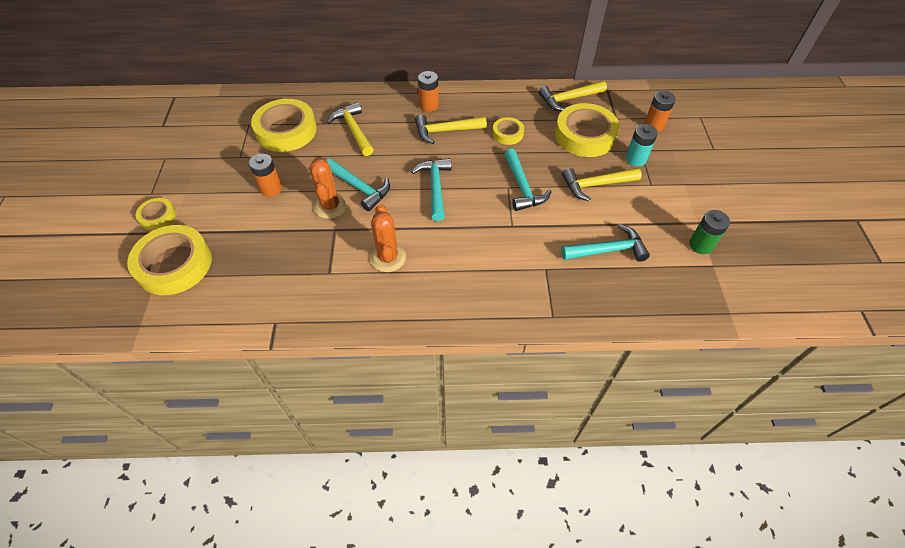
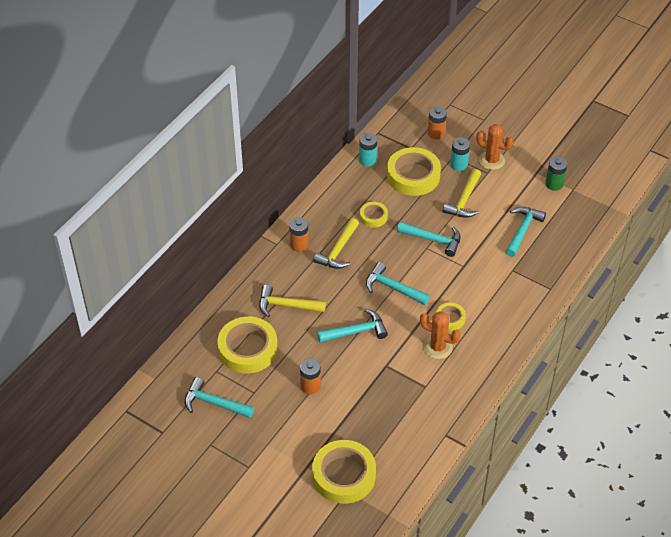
camera: 55 degrees left, 5 degrees down
yellow tape [135,198,176,230] -> yellow tape moved to [436,303,466,331]
orange cactus [309,158,347,219] -> orange cactus moved to [476,124,514,170]
yellow hammer [539,81,607,111] -> turquoise battery [359,133,377,166]
none -> turquoise hammer [185,377,254,418]

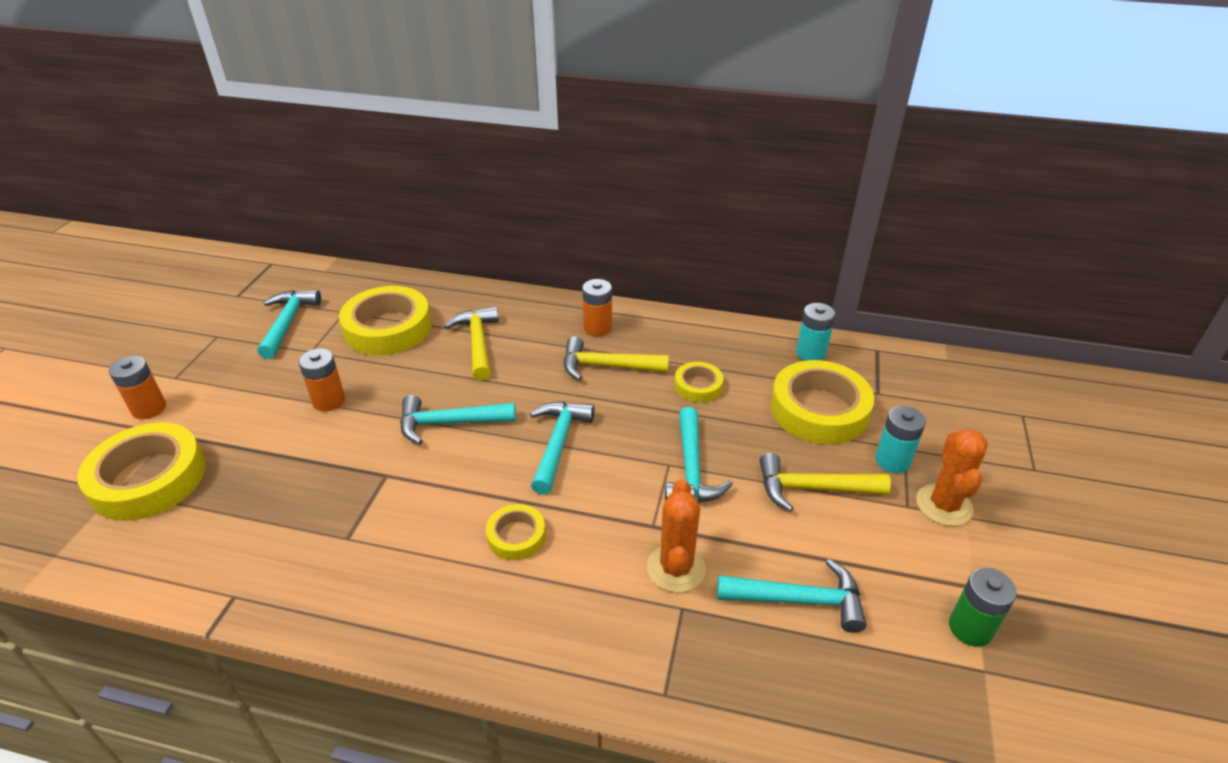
camera: 70 degrees right, 10 degrees down
turquoise hammer [317,309,388,343] -> turquoise hammer turned 120 degrees clockwise [400,395,516,445]
orange cactus [420,312,461,359] -> orange cactus moved to [647,479,706,593]
orange battery [428,106,447,140] -> orange battery moved to [109,356,166,419]

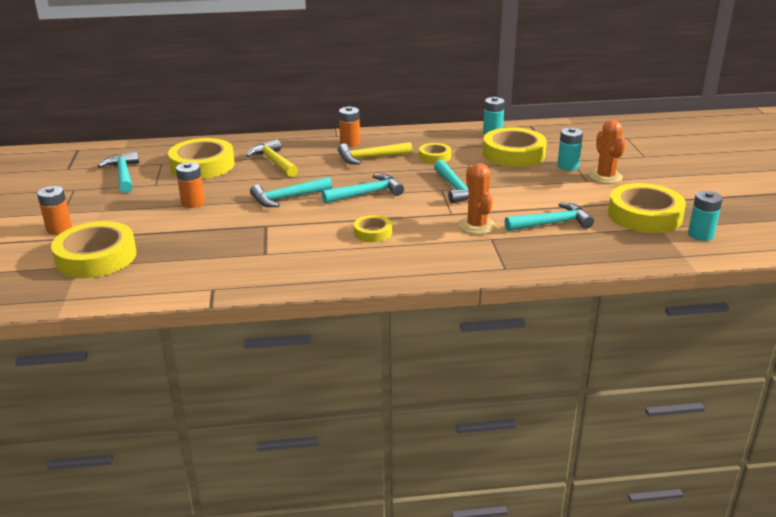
camera: 20 degrees left, 10 degrees down
turquoise hammer [530,402,595,495] -> turquoise hammer turned 75 degrees clockwise [322,174,404,203]
yellow hammer [760,453,891,512] -> none
green battery [949,568,1017,647] -> yellow tape [608,183,686,233]
none -> turquoise battery [688,191,723,241]

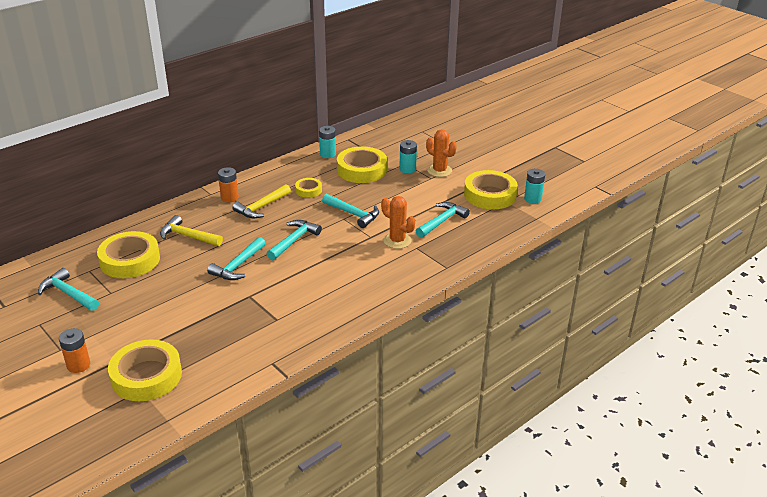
camera: 35 degrees left, 5 degrees up
orange battery [176,162,205,208] -> none
yellow tape [354,215,392,242] -> none

